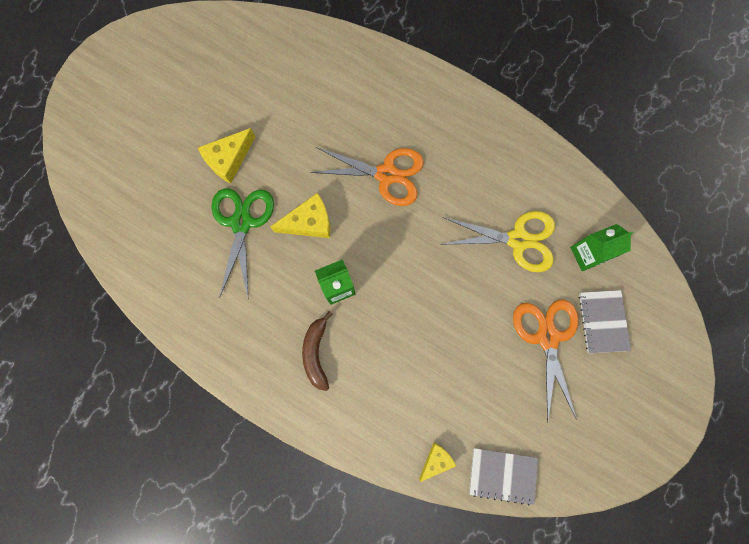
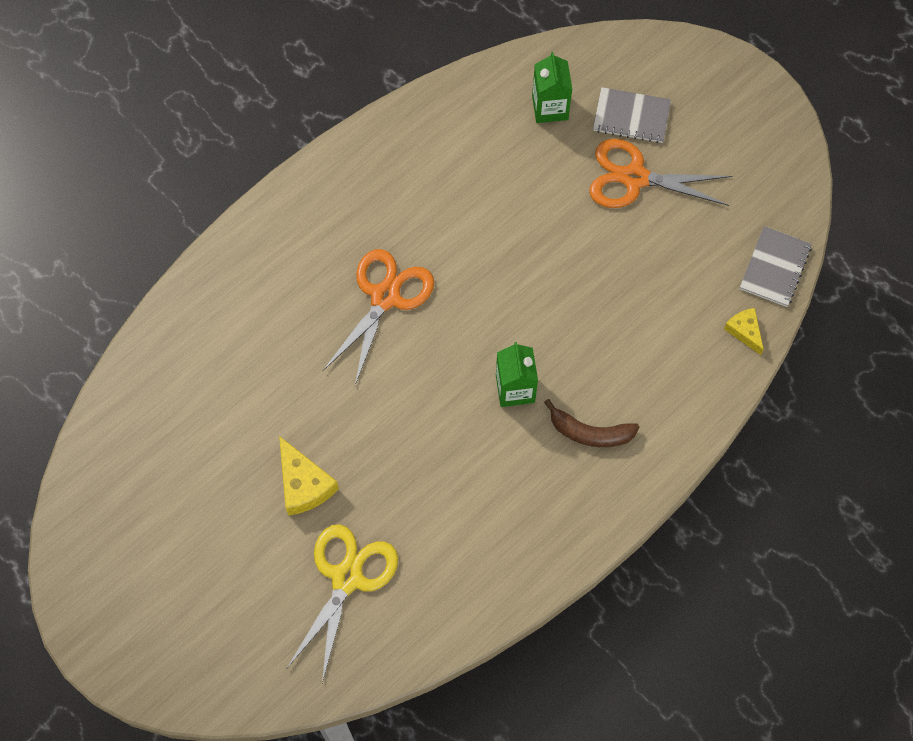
camera: 75 degrees left, 10 degrees down
green scissors [212,189,274,298] -> none
yellow cheese [270,193,330,238] -> none
yellow scissors [440,211,555,272] -> yellow scissors moved to [287,524,398,683]

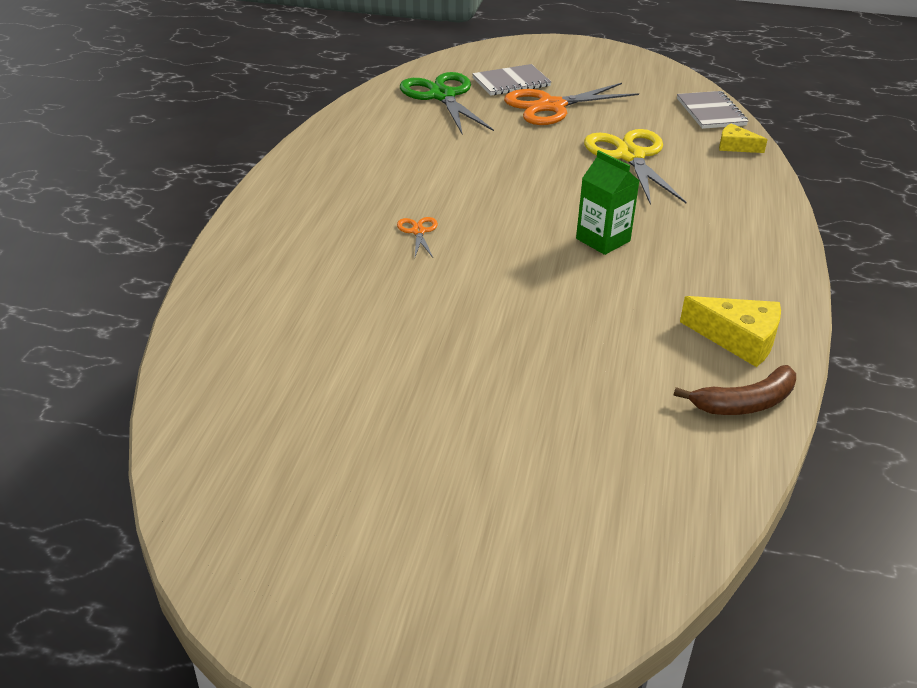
camera: 35 degrees left, 30 degrees down
yellow cheese [279,436,339,516] -> yellow cheese moved to [680,296,781,367]
yellow scissors [287,524,398,683] -> yellow scissors moved to [584,129,686,205]
orange scissors [323,249,434,385] -> orange scissors [397,217,438,258], size x0.45
green carton [532,52,572,123] -> green scissors [400,72,494,134]
brown banana [544,399,639,447] -> brown banana moved to [674,365,796,415]

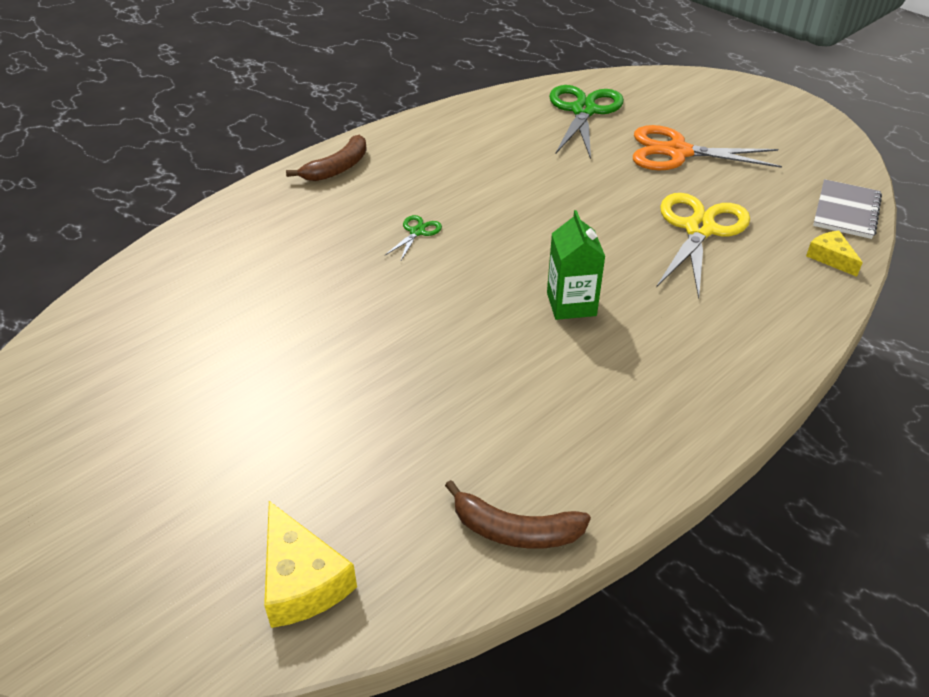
camera: 35 degrees right, 5 degrees up
orange scissors [397,217,438,258] -> green scissors [385,215,442,260]
grey notebook [472,64,551,95] -> none
yellow cheese [680,296,781,367] -> yellow cheese moved to [264,501,357,628]
none -> brown banana [286,135,367,181]

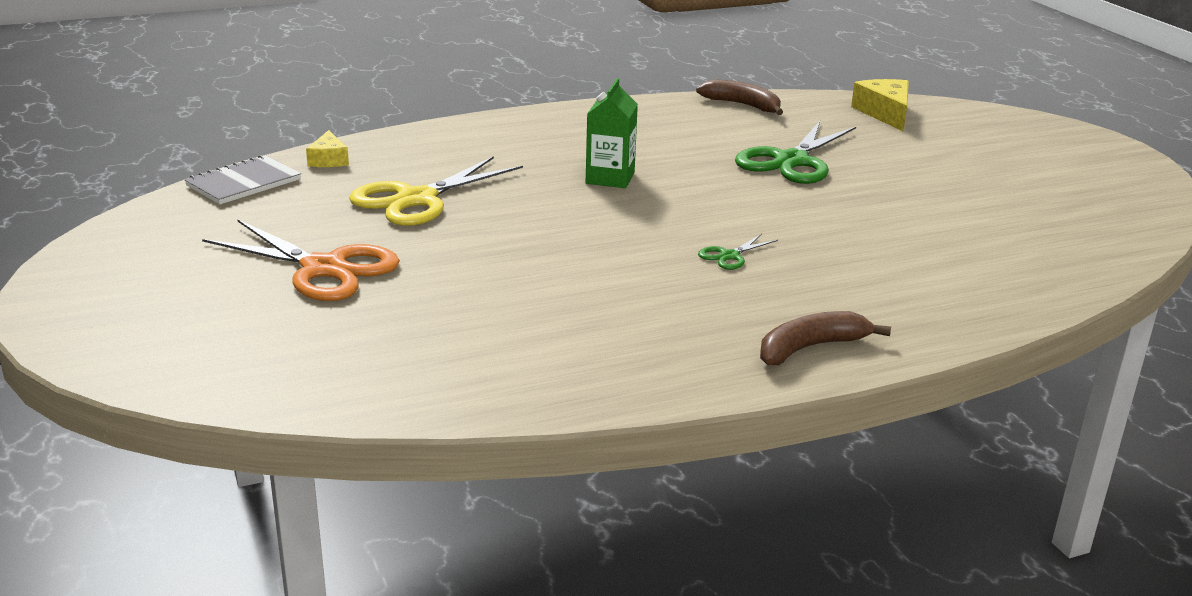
camera: 160 degrees left, 15 degrees down
green scissors [549,85,624,159] -> green scissors moved to [735,121,856,184]

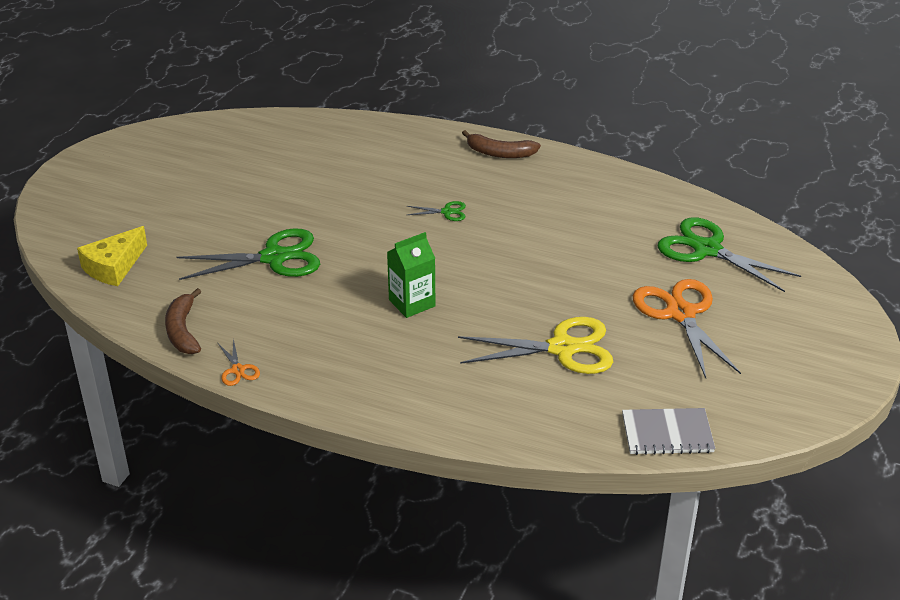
camera: 135 degrees left, 10 degrees up
yellow cheese [306,130,349,167] -> none
none -> orange scissors [218,338,260,386]
none -> green scissors [658,217,801,292]

